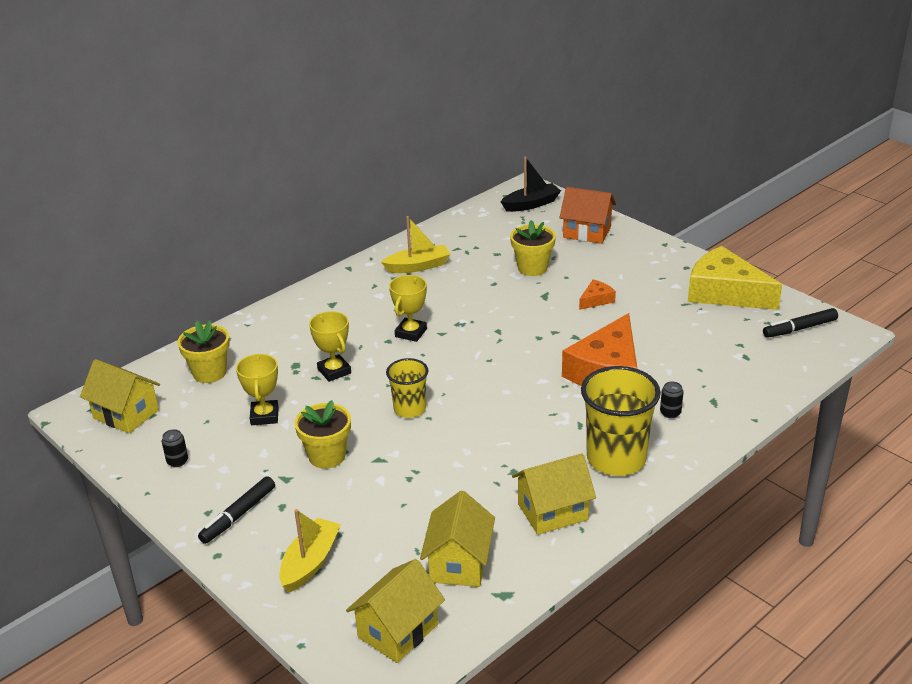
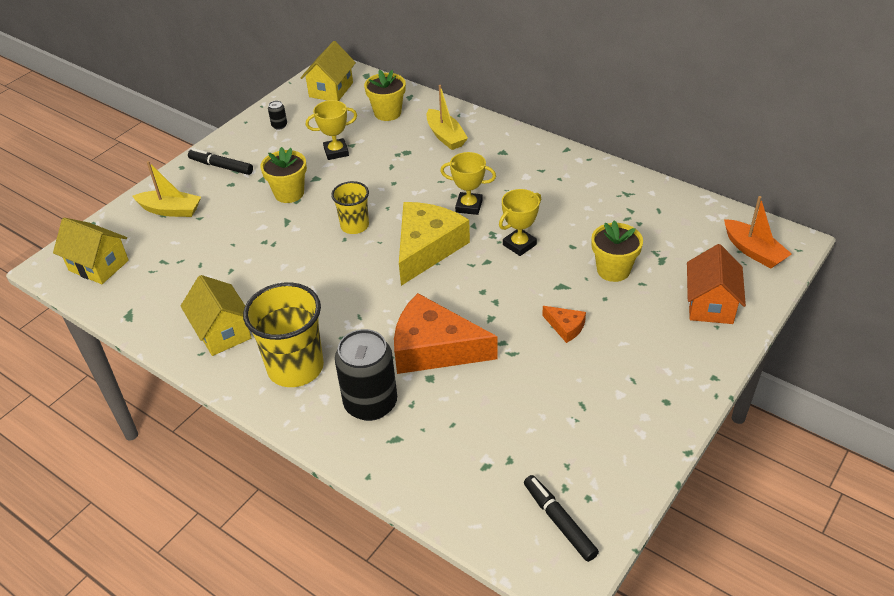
camera: 80 degrees right, 10 degrees up
yellow trophy [309,311,351,382] -> yellow trophy moved to [499,189,541,256]
yellow boat [381,216,450,273] -> yellow boat moved to [426,85,468,150]
yellow house [420,490,495,587] -> none
black boat [501,157,561,212] -> orange boat [724,196,792,269]
black can [660,381,683,418] -> black can [335,329,397,421], size x2.46
yellow cheese [688,246,782,310] -> yellow cheese moved to [399,202,470,286]

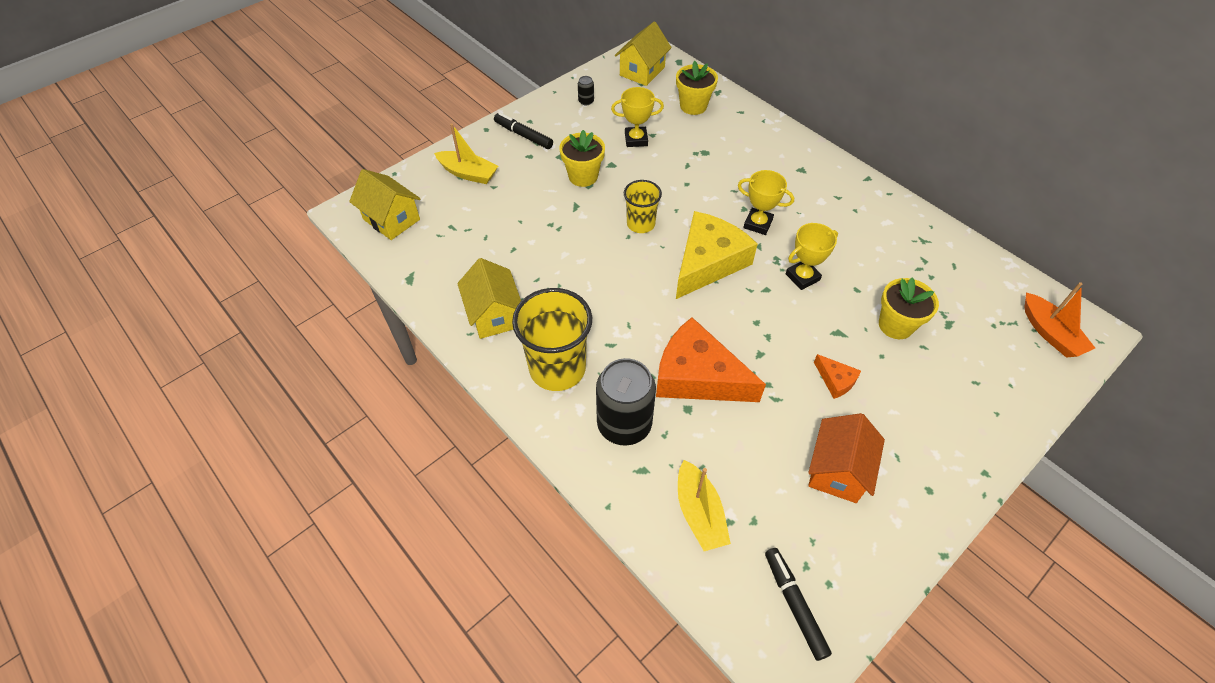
camera: 10 degrees right, 10 degrees up
yellow boat [426,85,468,150] -> yellow boat moved to [678,460,731,551]
orange house [687,244,746,324] -> orange house moved to [808,413,885,503]

